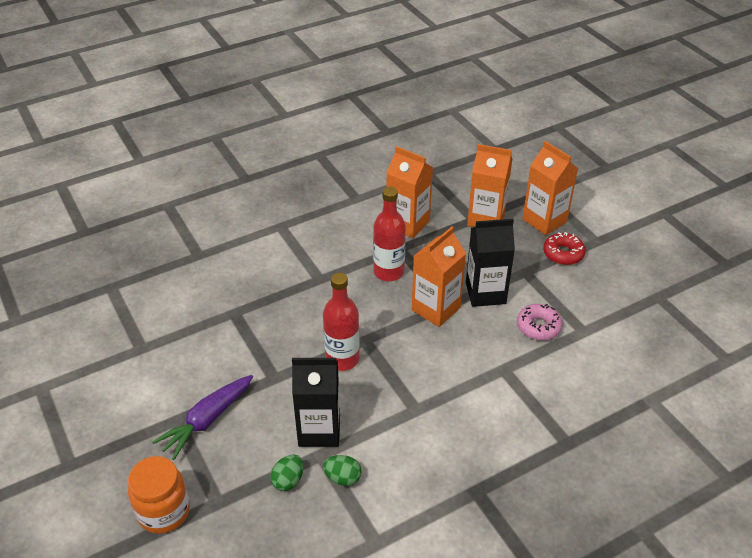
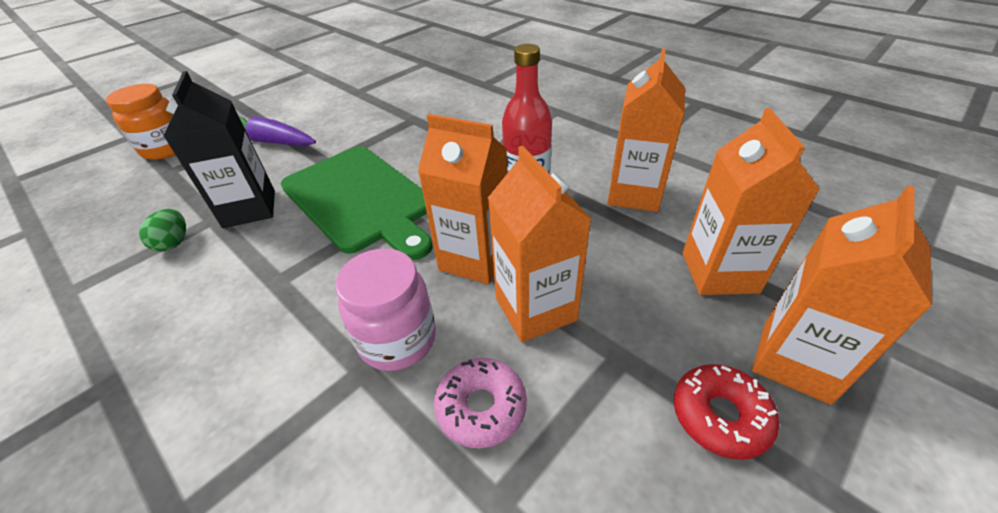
camera: 75 degrees right, 0 degrees up
green egg [270,454,303,491] -> none
red bottle [323,273,360,371] -> green cutting board [281,146,433,260]
black carton [466,219,515,307] -> orange carton [488,146,591,343]
none -> pink jar [335,249,436,371]

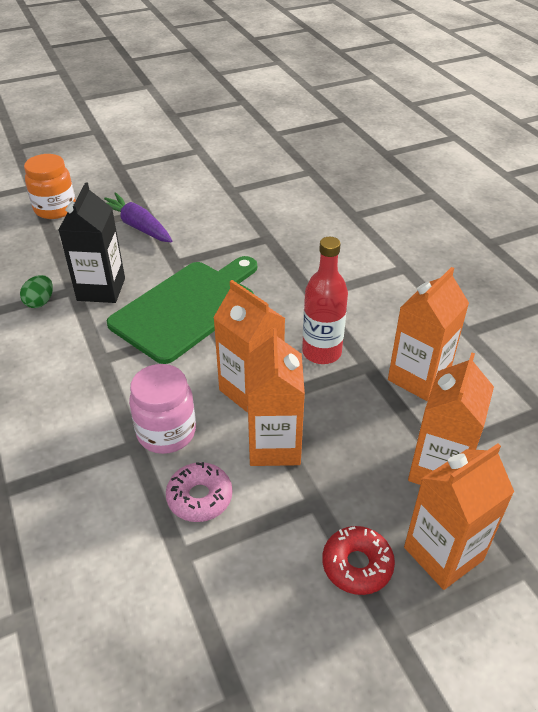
camera: 20 degrees right, 0 degrees up
green cutting board [281,146,433,260] -> green cutting board turned 120 degrees counterclockwise [107,256,257,364]

